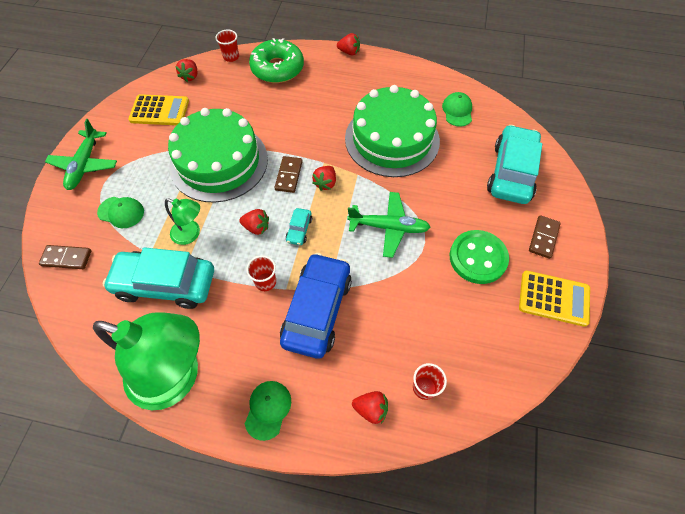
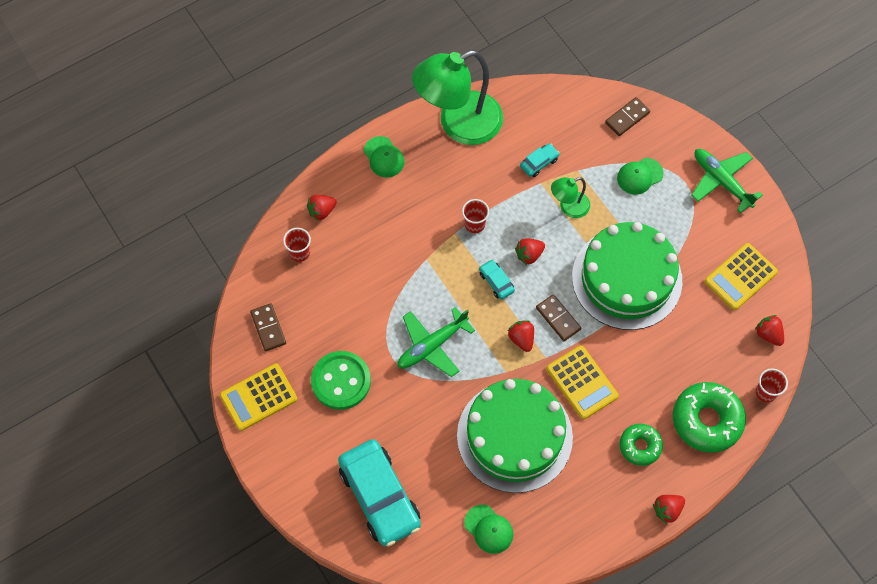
camera: 135 degrees right, 5 degrees up
turquoise car [103,247,214,309] -> turquoise car [520,143,560,177], size x0.43
blue car [280,253,352,359] -> none
brown domino [529,215,561,259] -> brown domino moved to [250,303,286,351]
none -> yellow calculator [546,345,619,419]
none -> green donut [620,424,663,466]

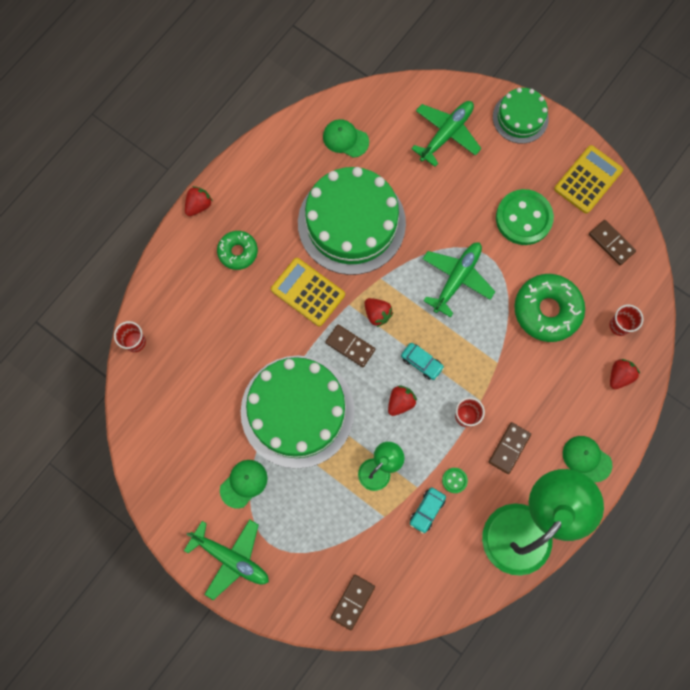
camera: 160 degrees right, 10 degrees up
turquoise car [338,439,421,547] -> green plane [411,101,482,167]
green cap [617,158,664,195] -> green cap moved to [220,460,268,509]
green donut [673,382,746,453] -> green donut moved to [514,274,585,342]
yellow calculator [704,243,778,310] -> none
red strawberry [755,315,784,346] -> none
none -> green button [442,468,468,493]
none -> brown domino [489,422,531,474]
none -> green cake [493,88,549,144]

